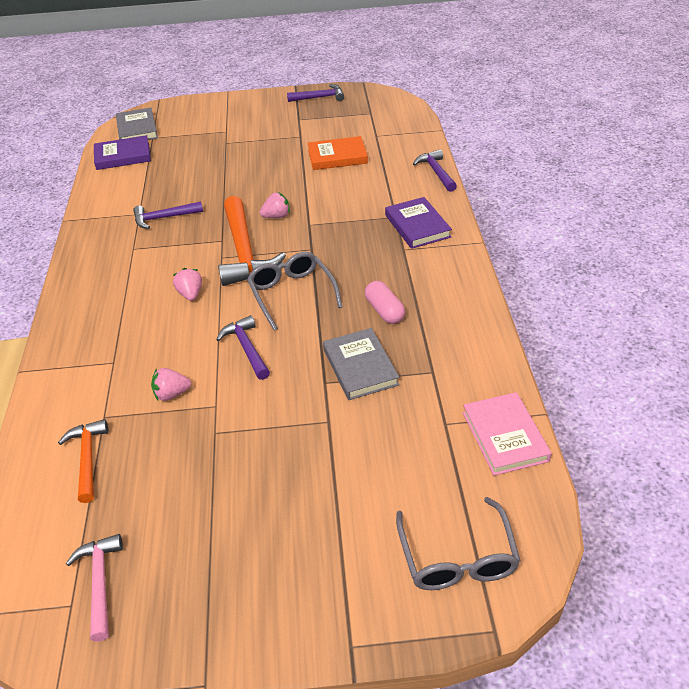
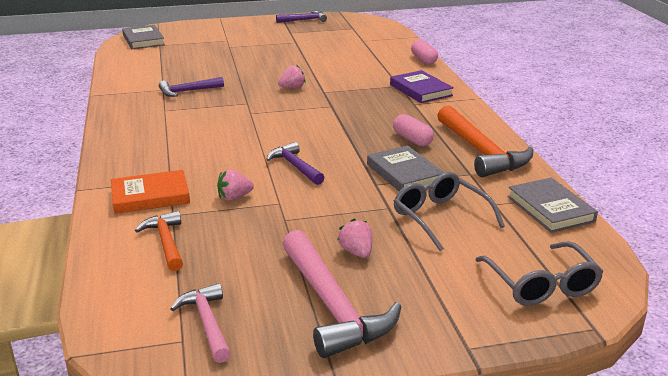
camera: 10 degrees left, 15 degrees down
purple book [94,135,151,170] -> none
pink strawberry [173,268,202,301] -> pink strawberry moved to [337,218,372,258]
orange hammer [218,196,286,286] -> orange hammer moved to [437,105,533,177]
grey glasses [247,252,342,331] -> grey glasses moved to [394,172,505,251]
orange book [308,136,368,170] -> orange book moved to [111,170,190,214]
purple hammer [413,150,457,192] -> pink capsule [411,40,438,64]
pink book [463,392,552,476] -> grey book [508,178,598,233]
none -> pink hammer [282,230,402,358]

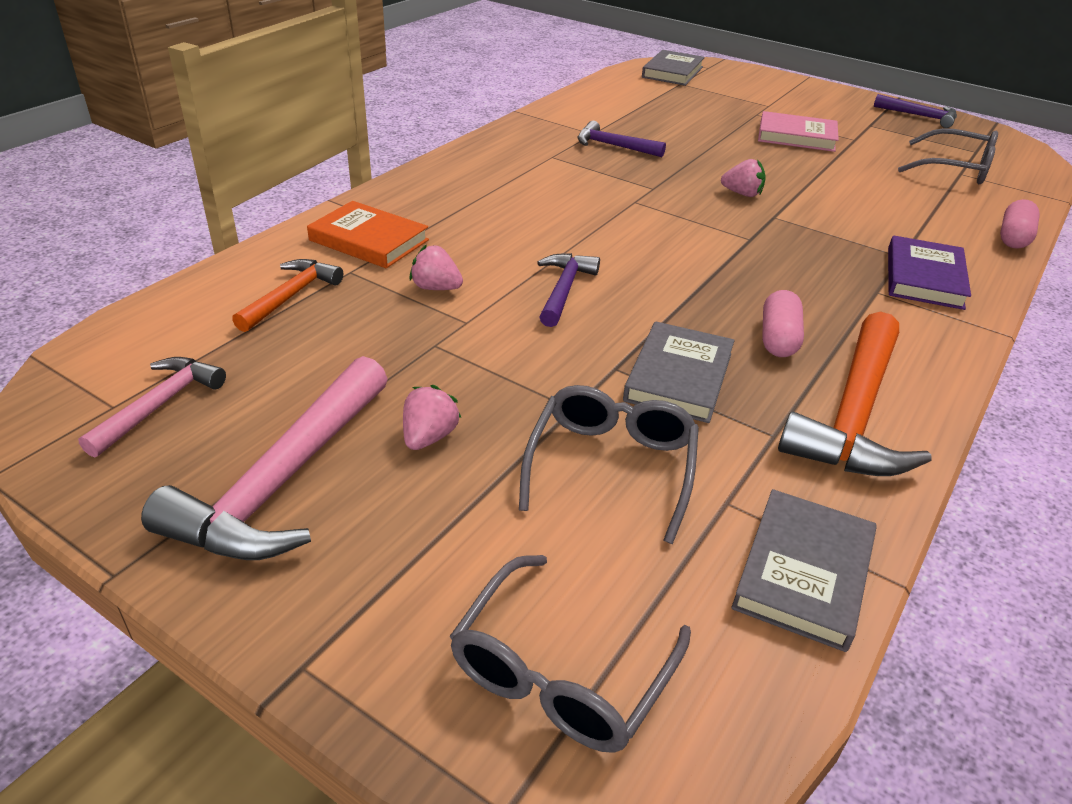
camera: 45 degrees right, 10 degrees up
none -> pink book [758,111,839,152]
none -> grey glasses [898,128,998,184]

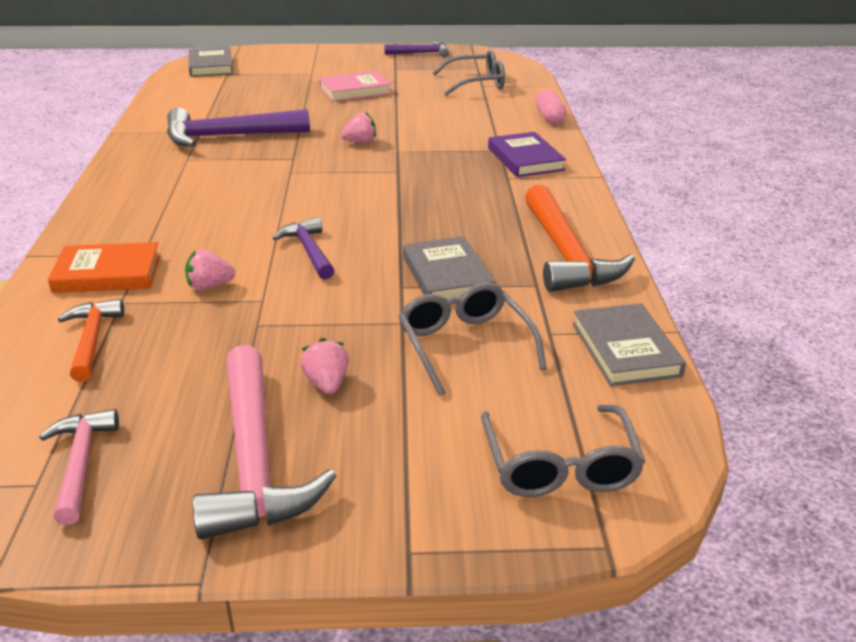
camera: 35 degrees left, 5 degrees down
purple hammer [578,121,666,157] -> purple hammer [167,108,310,147], size x1.76
pink capsule [762,290,804,357] -> none

